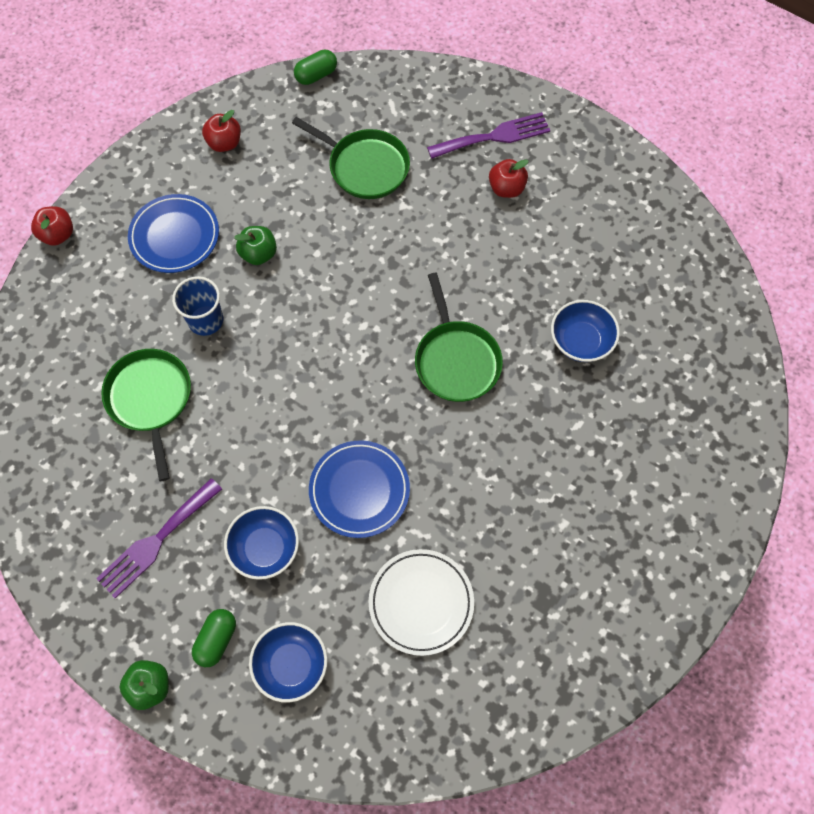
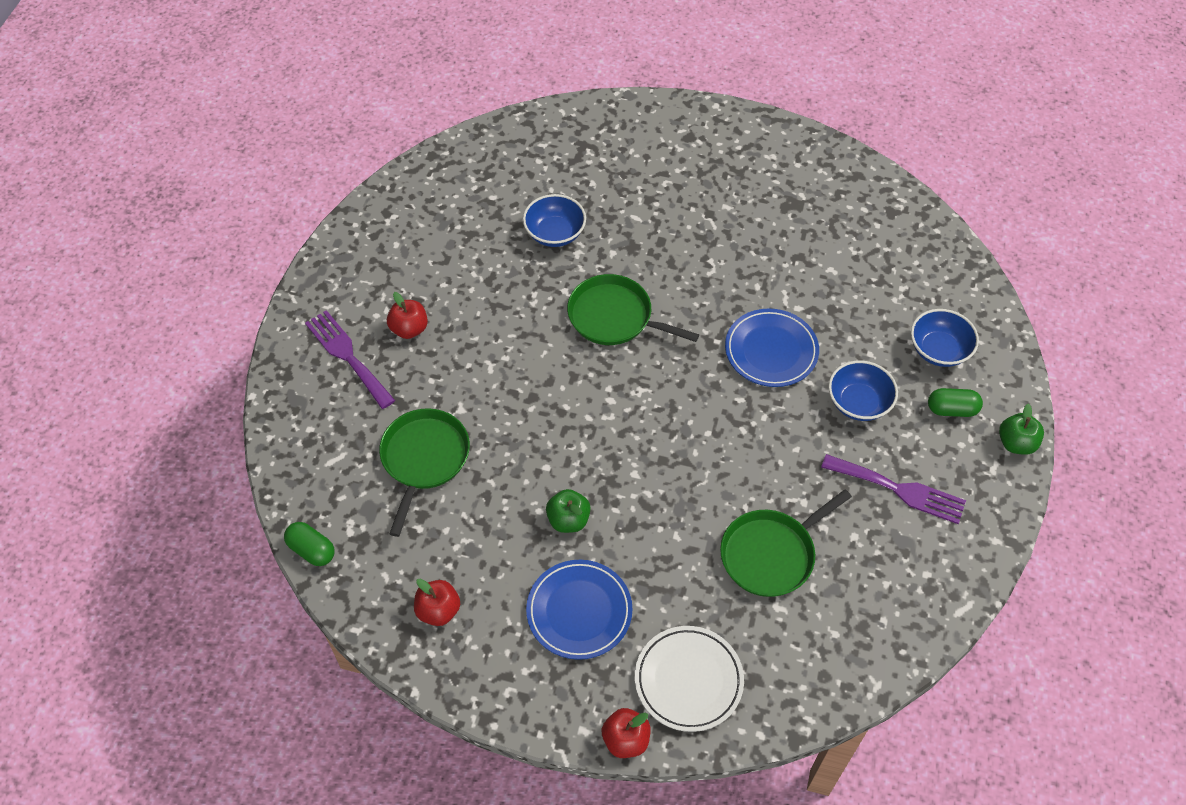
camera: 110 degrees left, 10 degrees down
blue cup [172,276,223,336] -> none
white plate [369,549,474,656] -> white plate moved to [635,626,744,732]
green pan [415,273,503,402] -> green pan turned 120 degrees counterclockwise [567,274,699,345]

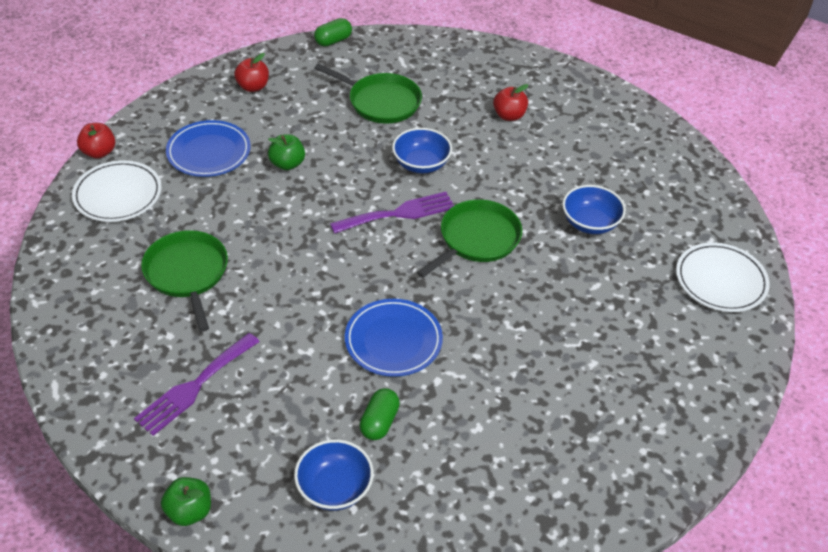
camera: 105 degrees right, 10 degrees down
purple fork [305,310,395,409] -> purple fork moved to [330,192,454,234]
blue bowl [828,360,898,421] -> blue bowl moved to [392,128,452,173]
green capsule [928,388,983,417] -> green capsule moved to [360,388,400,440]
none -> white plate [676,242,770,312]

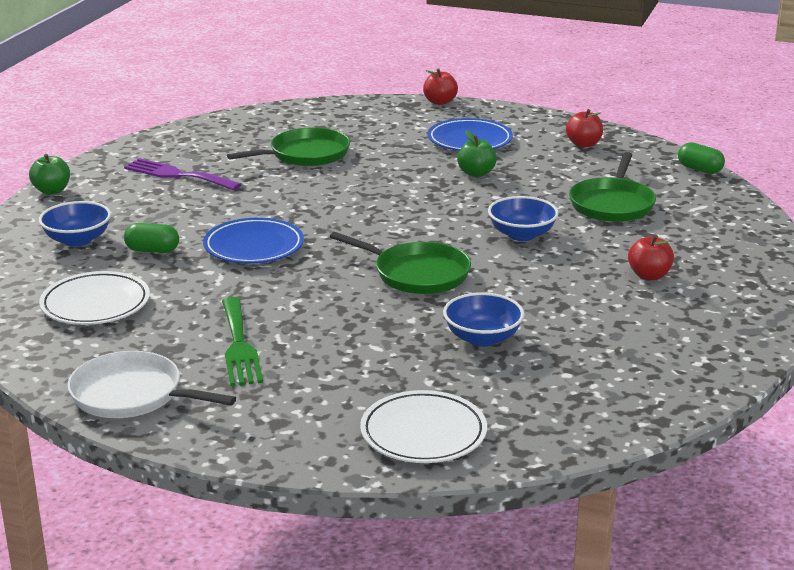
camera: 80 degrees right, 20 degrees down
white plate [72,160,162,222] -> white plate moved to [39,271,150,325]
purple fork [330,192,454,234] -> none
none -> white pan [68,351,236,418]
none -> green fork [222,297,263,386]

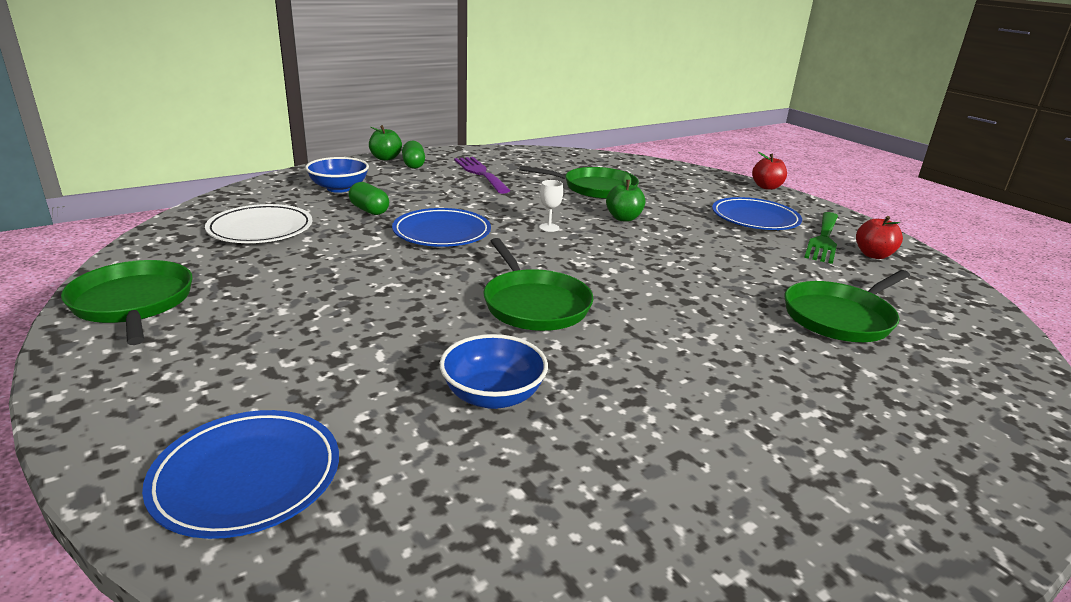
camera: 35 degrees right, 0 degrees up
white pan [68,351,236,418] -> green pan [61,260,193,345]
green fork [222,297,263,386] -> green fork moved to [804,212,838,264]
white plate [360,390,487,463] -> blue plate [142,410,339,539]
green apple [457,130,497,177] -> green apple moved to [606,174,645,222]
blue bowl [488,196,559,241] -> none
red apple [628,235,674,280] -> none
green capsule [678,142,725,174] -> green capsule moved to [402,140,425,169]
none -> white goblet [539,180,563,232]

